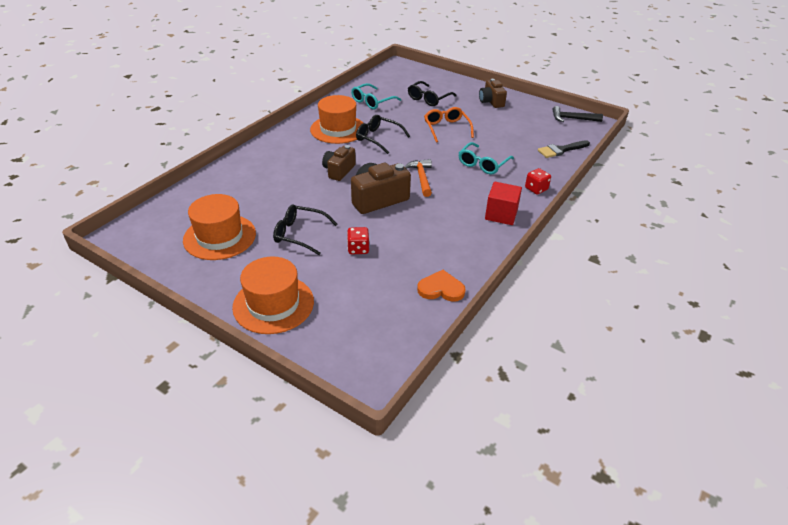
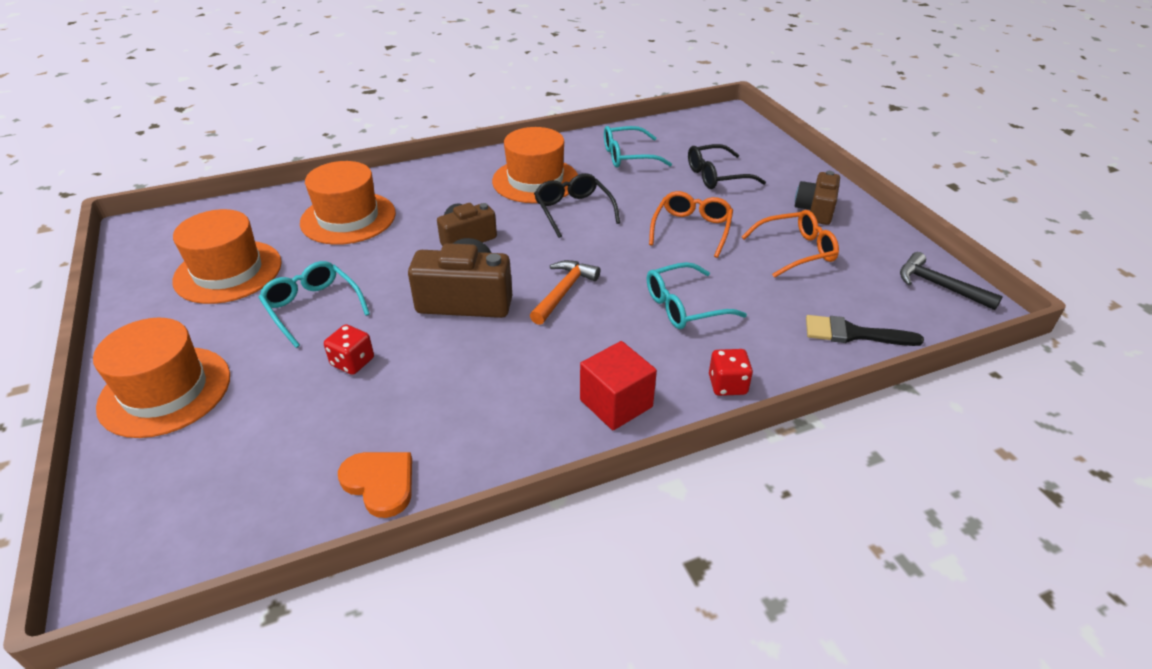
camera: 35 degrees right, 0 degrees up
black glasses [273,205,338,255] -> turquoise glasses [258,261,370,348]
none -> orange hat [300,161,396,245]
none -> orange glasses [742,210,839,278]

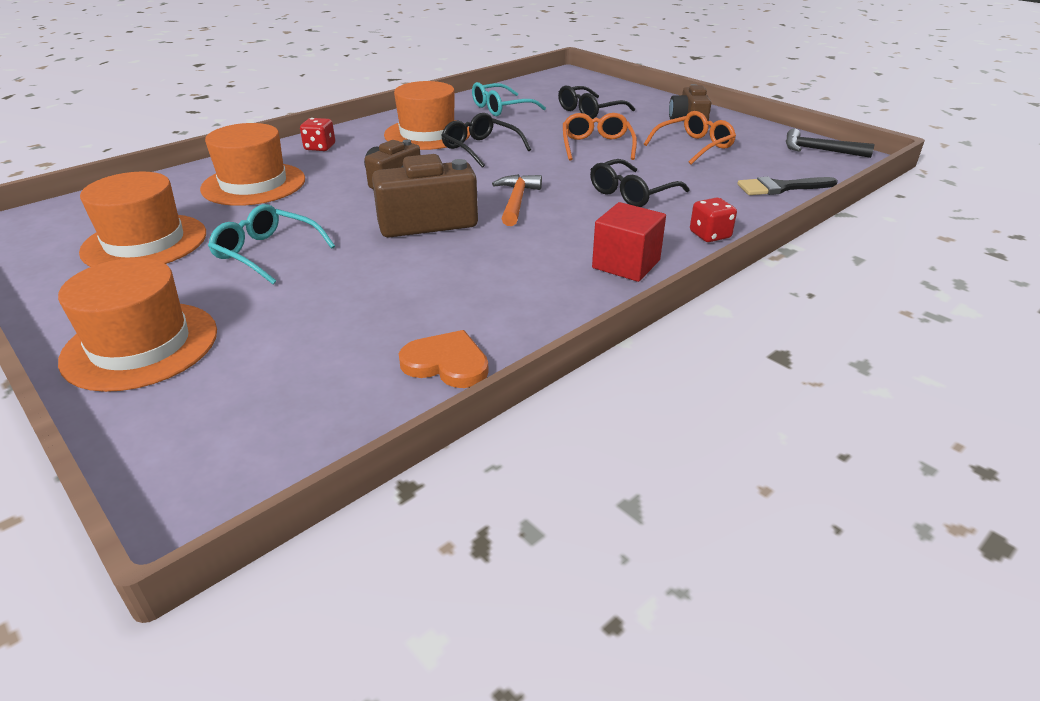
camera: 20 degrees left, 5 degrees down
red dice [324,324,374,375] -> red dice moved to [300,118,335,151]
turquoise glasses [647,262,747,329] -> black glasses [590,159,690,207]

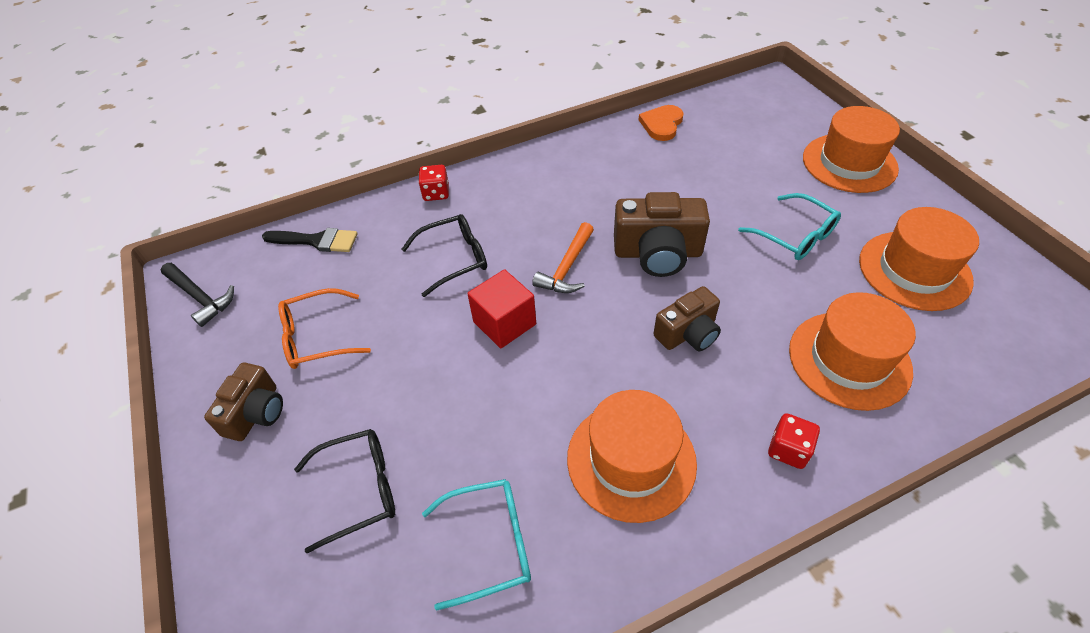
camera: 160 degrees left, 15 degrees up
orange heart [399,330,489,388] -> orange heart turned 75 degrees clockwise [639,105,684,141]
black glasses [441,113,531,168] -> none
orange glasses [563,113,637,161] -> none
red cube [592,202,666,282] -> red cube moved to [467,269,536,348]

